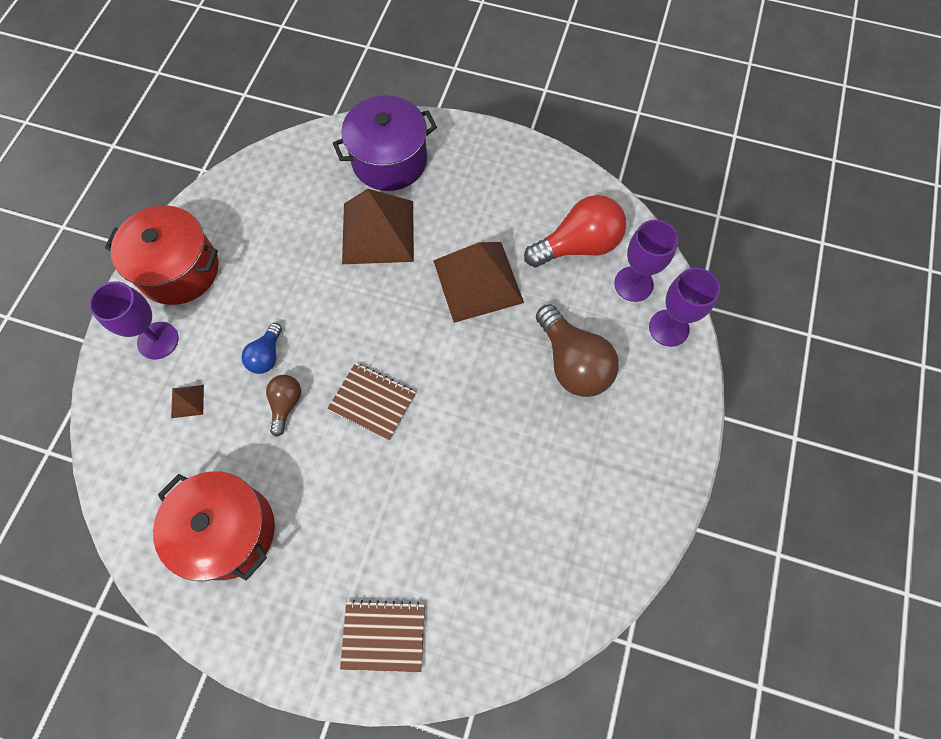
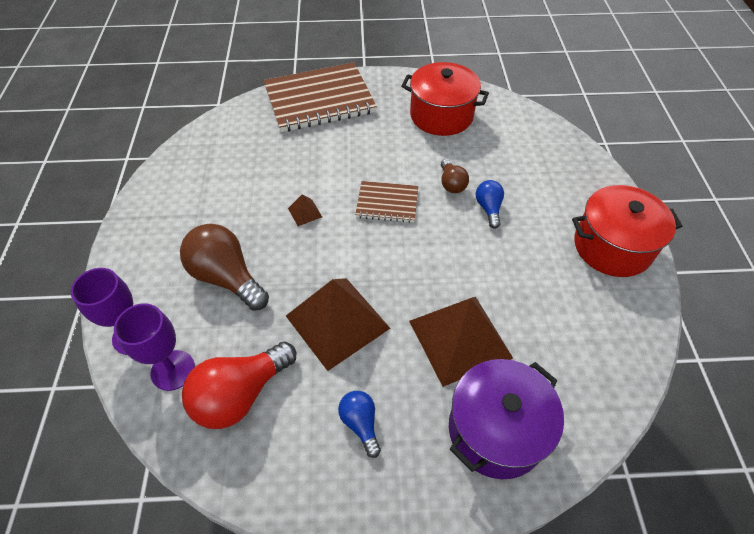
camera: 160 degrees right, 15 degrees down
purple goblet [89,281,178,360] -> none
brown pyramid [171,385,204,418] -> brown pyramid moved to [288,195,322,226]
brown notebook [340,600,425,672] -> brown notebook [264,62,377,132], size x1.94
none -> blue light bulb [338,391,381,458]

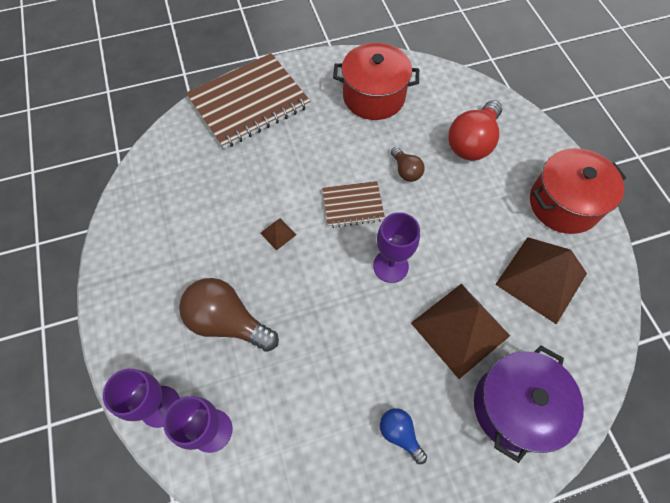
camera: 15 degrees left, 10 degrees up
red light bulb [182,342,296,429] -> red light bulb moved to [448,100,502,161]
brown pyramid [286,278,391,371] -> brown pyramid moved to [495,237,587,325]
blue light bulb [476,180,504,229] -> none
none -> purple goblet [373,212,420,283]

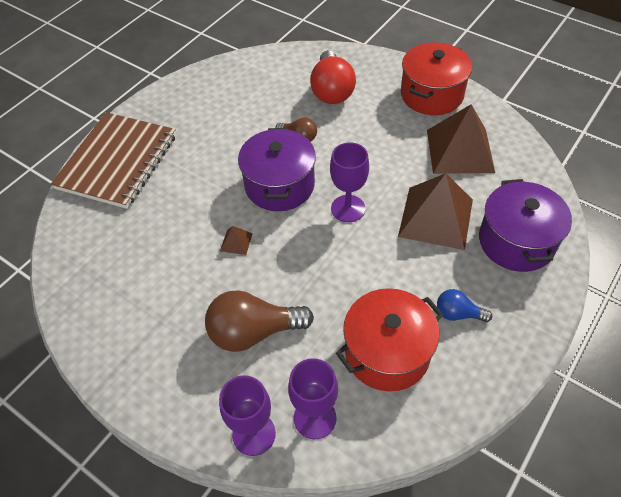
camera: 35 degrees left, 10 degrees down
brown notebook [322,181,385,228] -> purple pot [238,128,316,211]
red pot [333,43,419,120] -> red pot moved to [336,288,444,391]

